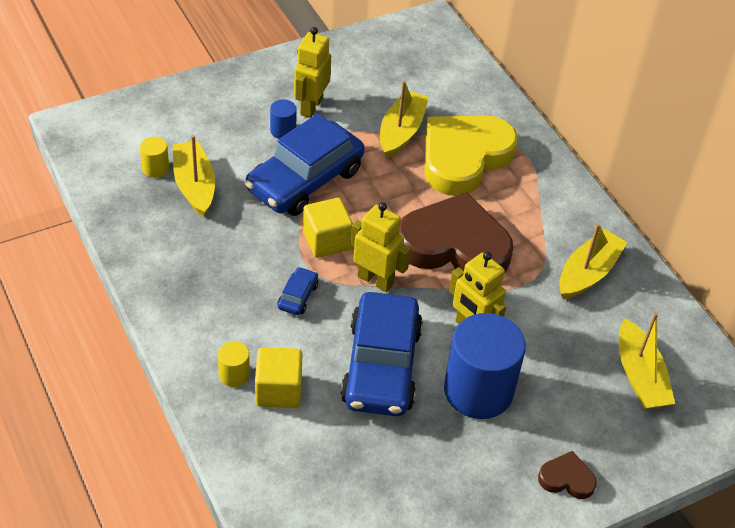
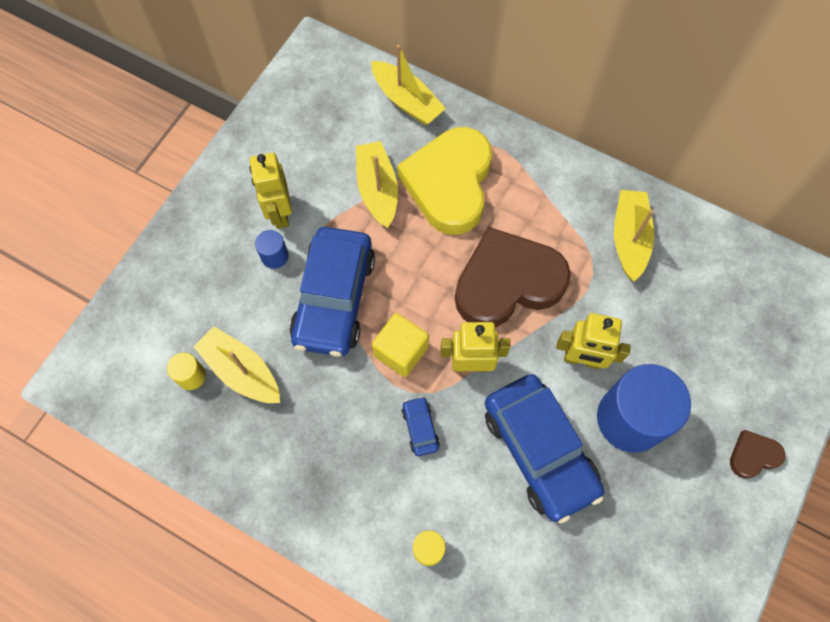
camera: 30 degrees left, 20 degrees up
yellow cube [255,347,302,408] -> none
yellow boat [619,312,675,409] -> yellow boat moved to [371,45,446,125]

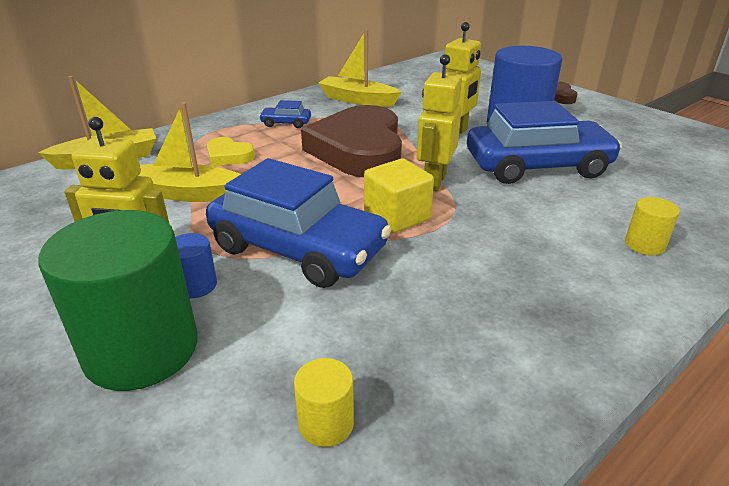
camera: 70 degrees left, 35 degrees down
yellow boat [193,326,280,403] -> none
yellow heart [397,127,492,235] -> yellow heart [207,137,255,166], size x0.43
blue car [402,396,440,456] -> blue car moved to [259,100,311,128]
none -> green cylinder [38,210,198,391]

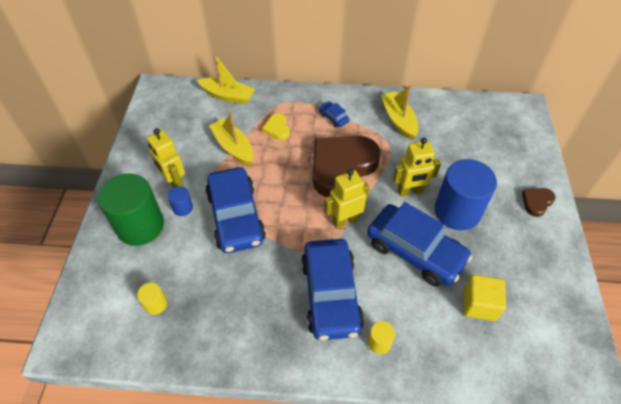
camera: 45 degrees right, 20 degrees up
yellow cube [364,159,434,233] -> yellow cube moved to [464,274,506,321]
none -> blue car [301,239,364,340]

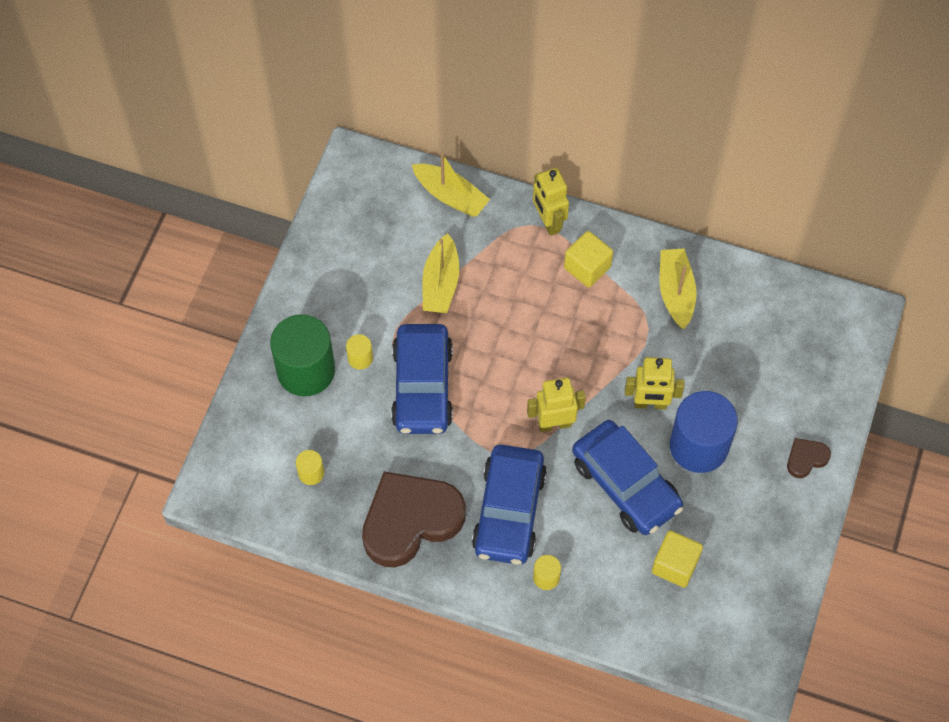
camera: 15 degrees right, 10 degrees up
yellow robot [147,128,185,188] -> yellow robot moved to [533,168,569,236]
blue cylinder [168,186,193,216] -> yellow cylinder [346,334,373,370]
yellow boat [209,112,254,165] -> yellow boat turned 150 degrees counterclockwise [422,233,459,313]
yellow heart [262,113,290,140] -> none
brown heart [313,136,381,197] -> brown heart moved to [362,471,466,568]
blue car [319,101,350,128] -> yellow cube [564,231,613,287]

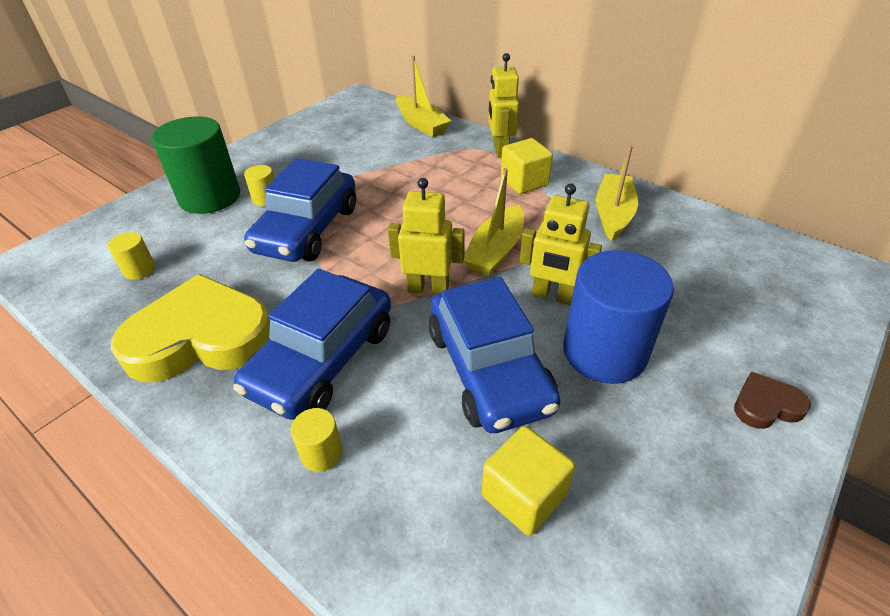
camera: 20 degrees right, 20 degrees down
brown heart [362,471,466,568] -> yellow heart [111,274,270,382]
yellow boat [422,233,459,313] -> yellow boat moved to [463,168,524,276]

